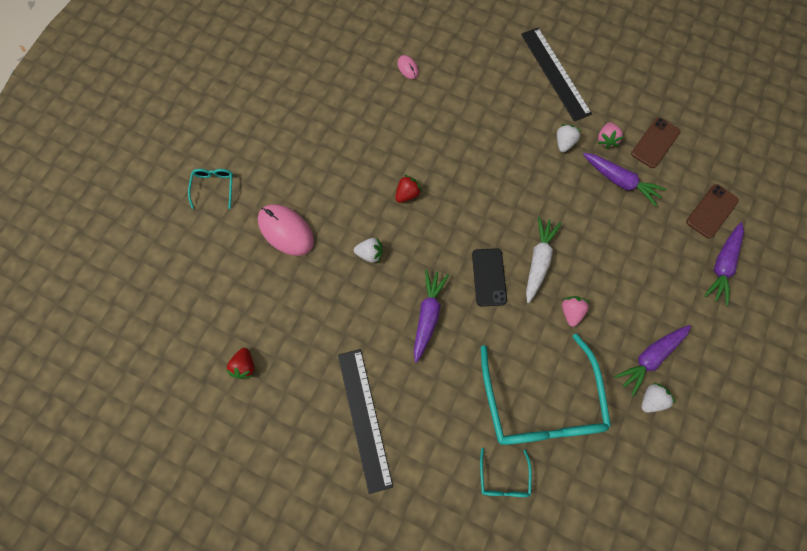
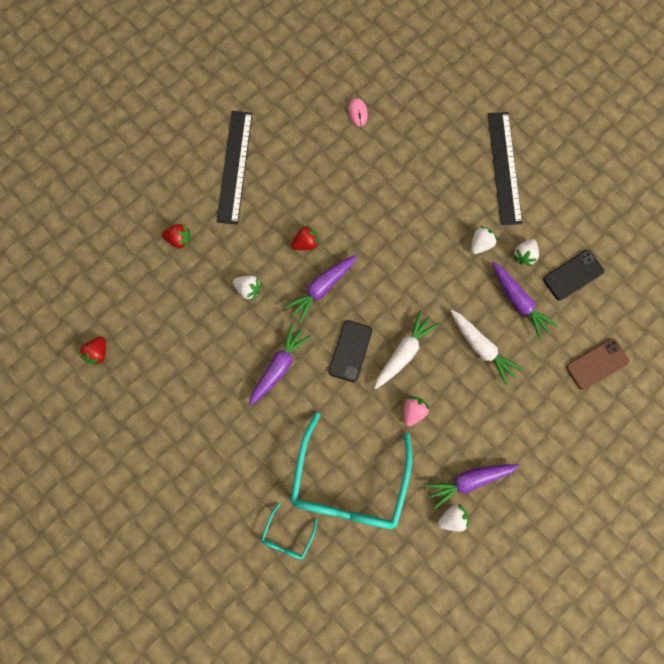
camera: 20 degrees right, 5 degrees up
turquoise glasses [188,169,233,209] -> none
pink mouse [258,204,314,256] -> red strawberry [162,224,190,249]
black ruler [338,349,393,494] -> black ruler moved to [216,111,253,224]
pink strawberry [598,122,623,149] -> white strawberry [513,239,539,266]
brown phone [631,117,680,168] -> black phone [543,250,604,301]
purple carrot [704,222,744,306] -> purple carrot moved to [284,255,357,323]
none -> white carrot [451,310,524,386]

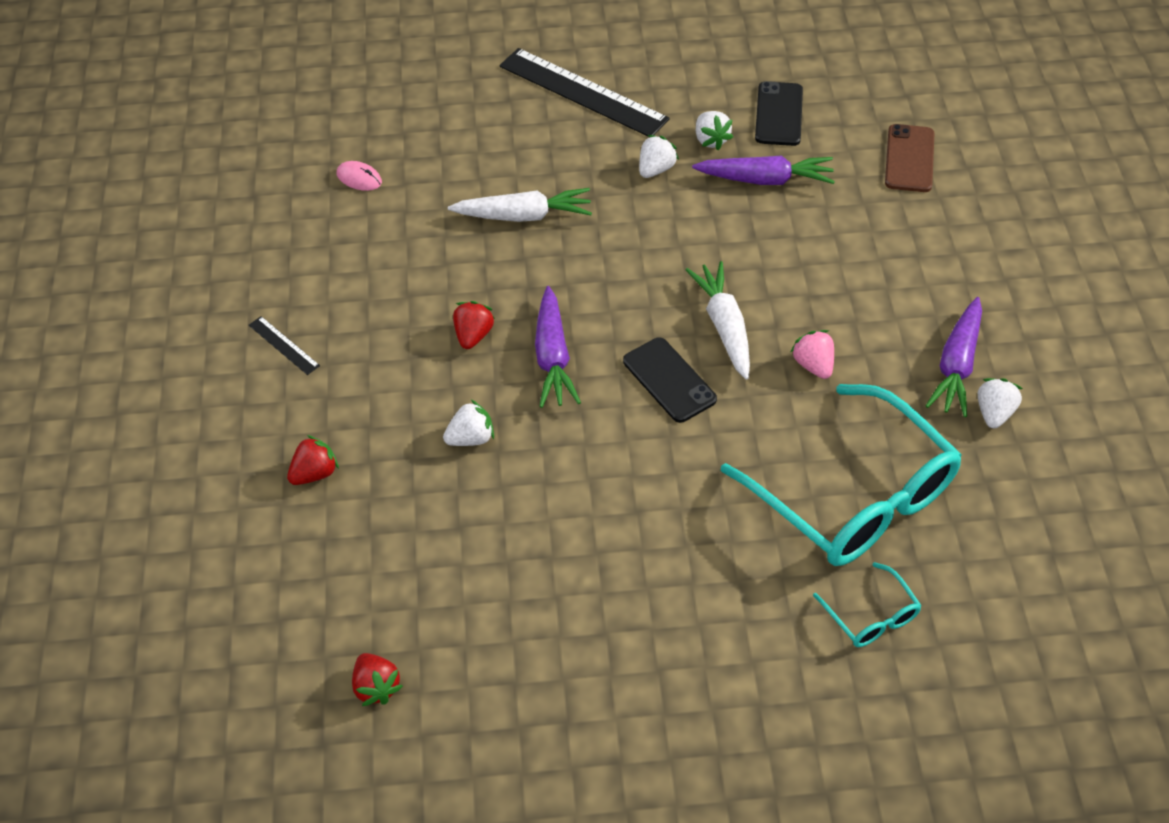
camera: 50 degrees left, 25 degrees down
black ruler [216,111,253,224] -> black ruler [249,316,320,375], size x0.44
purple carrot [249,323,312,406] -> none
white carrot [451,310,524,386] -> white carrot moved to [448,188,592,222]
white strawberry [471,226,498,254] -> white strawberry turned 45 degrees clockwise [639,135,679,178]

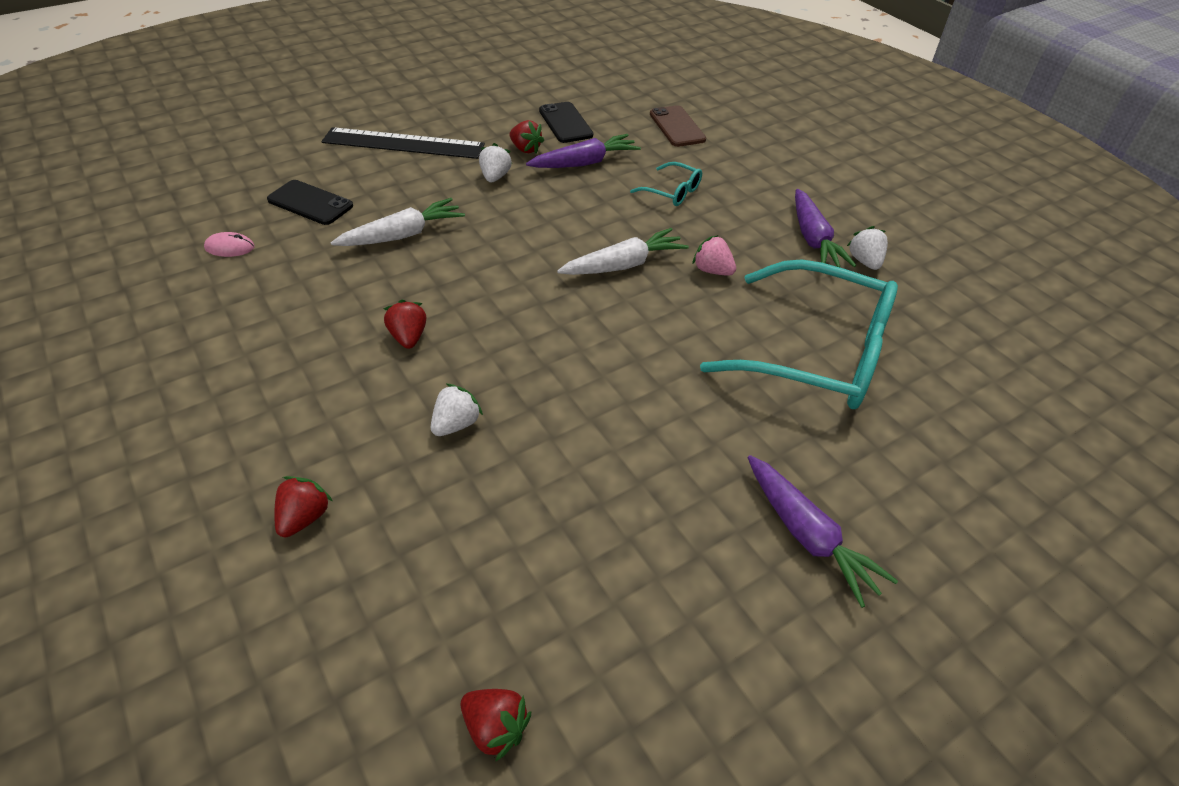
camera: 30 degrees left, 5 degrees down
black ruler [249,316,320,375] -> none
purple carrot [535,286,581,408] -> purple carrot moved to [747,455,898,608]
black phone [623,337,717,423] -> black phone moved to [267,180,353,225]
white carrot [686,261,750,380] -> white carrot turned 105 degrees clockwise [557,228,689,275]
white strawberry [696,111,733,150] -> red strawberry [509,120,544,153]
turquoise glasses [813,562,922,647] -> turquoise glasses moved to [630,162,702,206]

